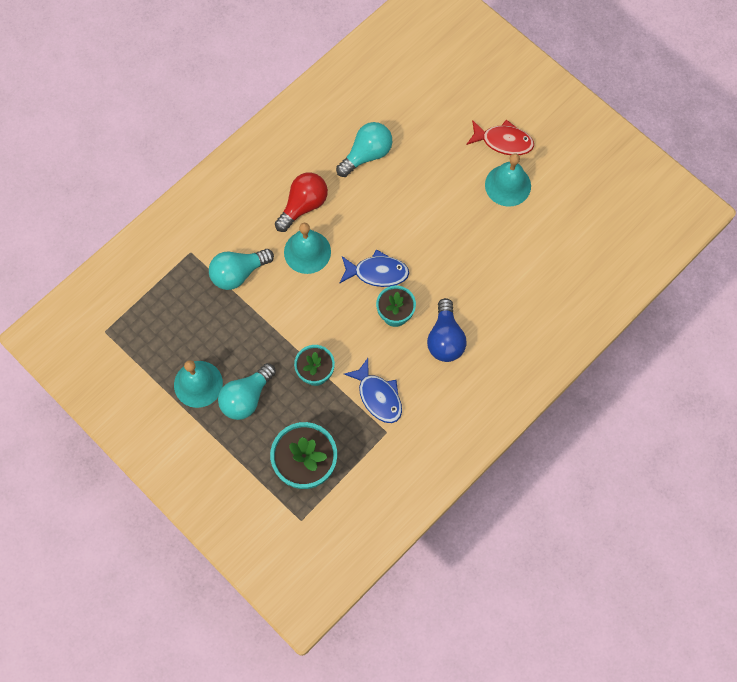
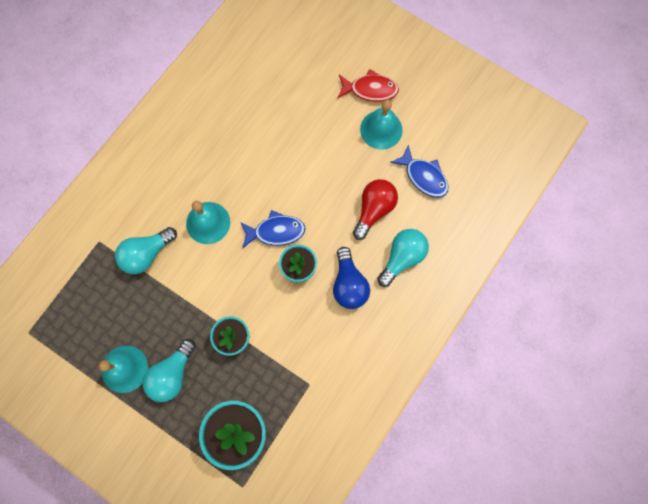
camera: 10 degrees left, 5 degrees up
red light bulb [275,173,328,232] -> red light bulb moved to [353,179,398,240]
turquoise light bulb [336,122,392,177] -> turquoise light bulb moved to [377,229,429,287]
blue fish [344,358,402,423] -> blue fish moved to [390,145,448,198]

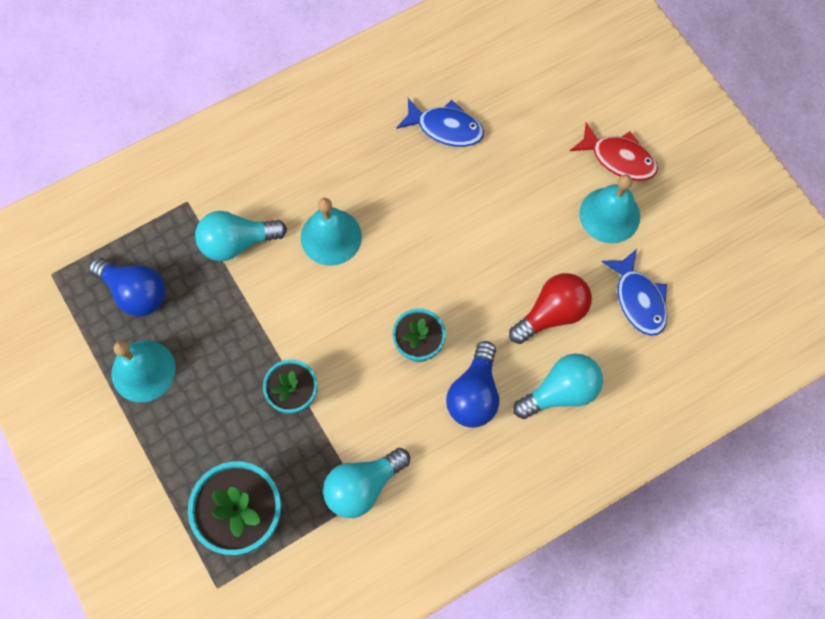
camera: 25 degrees right, 5 degrees down
turquoise light bulb [143,339,196,402] -> turquoise light bulb moved to [323,448,410,518]
blue fish [240,210,305,248] -> blue fish moved to [396,98,484,147]
none -> blue light bulb [89,258,166,316]

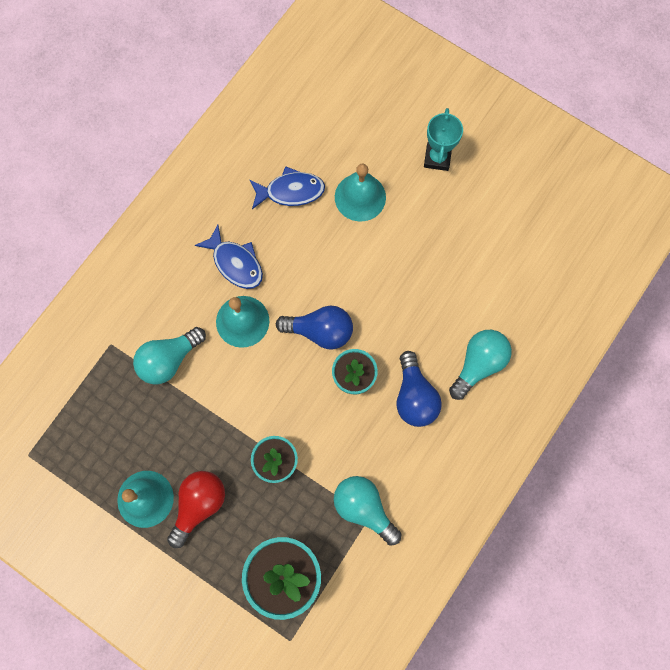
camera: 25 degrees left, 5 degrees up
blue light bulb [89,258,166,316] -> blue light bulb moved to [276,306,353,349]
turquoise light bulb [323,448,410,518] -> turquoise light bulb turned 105 degrees clockwise [334,476,402,546]
red light bulb [509,273,592,344] -> red light bulb moved to [167,471,225,548]
red fish [570,122,658,181] -> turquoise trophy [424,108,463,171]
turquoise bell [579,174,640,243] -> turquoise bell moved to [335,163,386,222]
blue fish [602,249,667,336] -> blue fish moved to [195,225,263,289]

